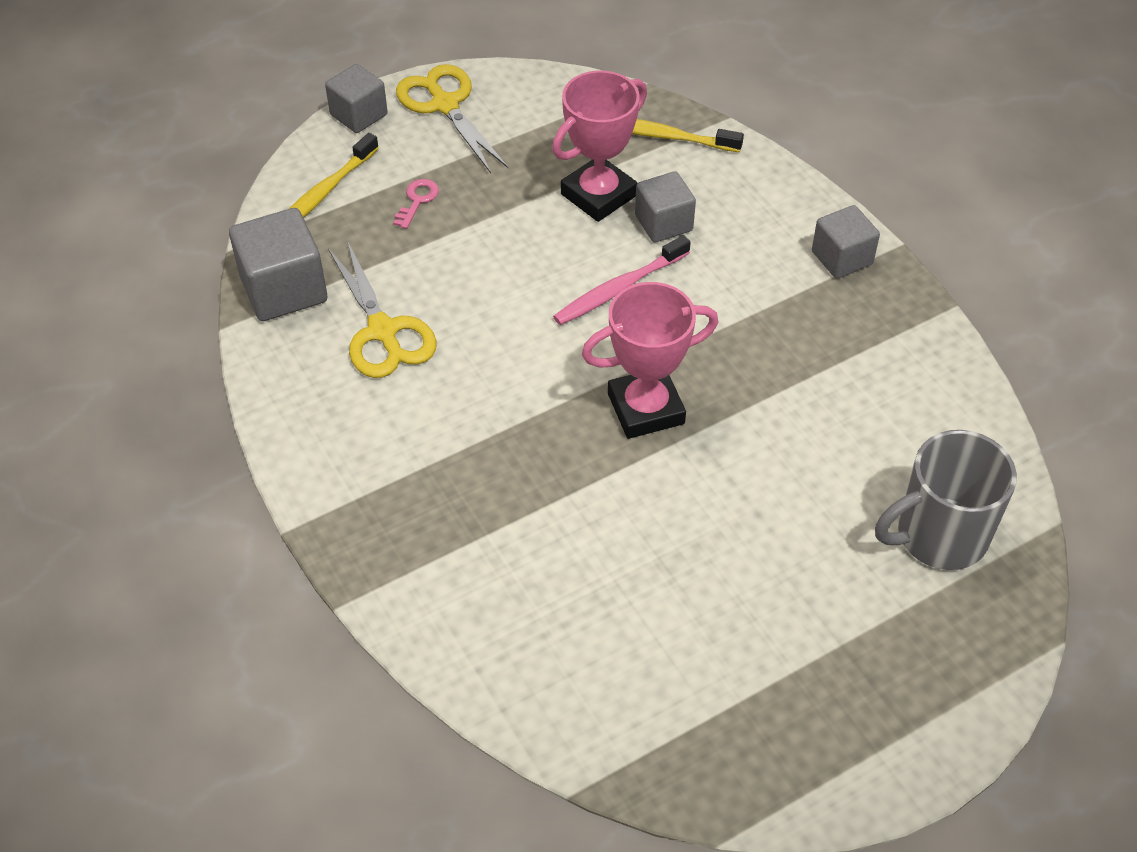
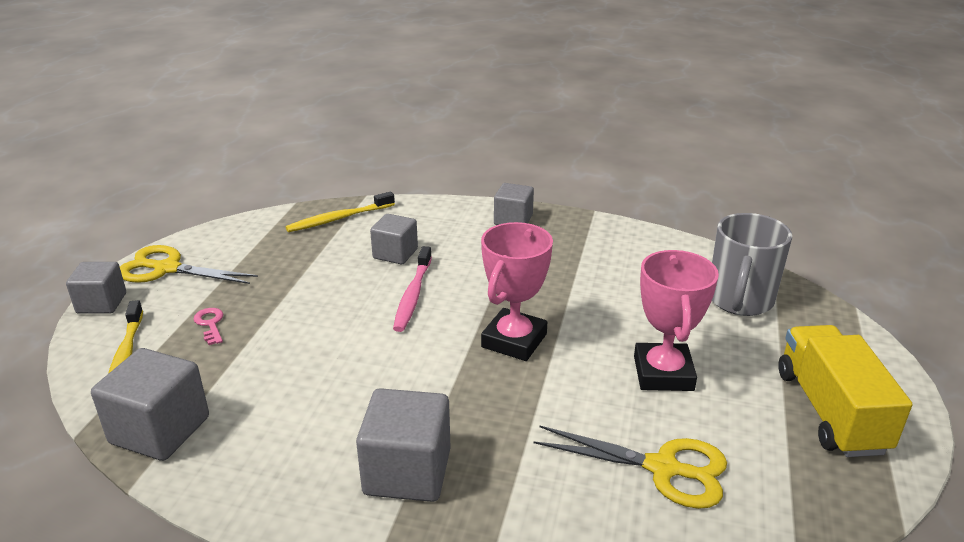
camera: 45 degrees left, 20 degrees down
yellow scissors [328,241,437,378] -> yellow scissors moved to [533,425,727,509]
pink trophy [552,70,647,222] -> pink trophy moved to [634,250,719,391]
none -> grey cube [356,388,451,502]
none -> yellow truck [778,325,913,457]

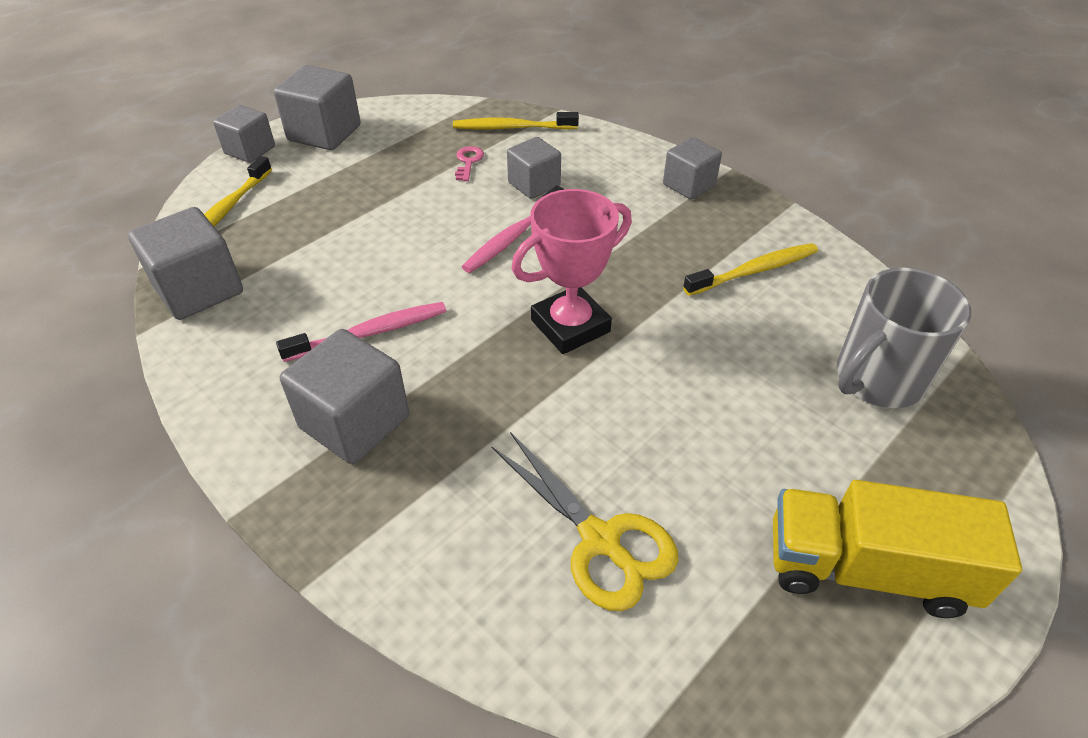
camera: 30 degrees right, 15 degrees up
yellow scissors [120,245,258,284] -> grey cube [274,65,361,150]
pink key [193,308,223,345] -> pink key moved to [455,146,484,181]
pink trophy [634,250,719,391] -> none
yellow truck [778,325,913,457] -> yellow truck turned 105 degrees counterclockwise [773,480,1022,618]
none -> pink toothbrush [276,302,446,362]
none -> yellow toothbrush [683,243,818,296]

